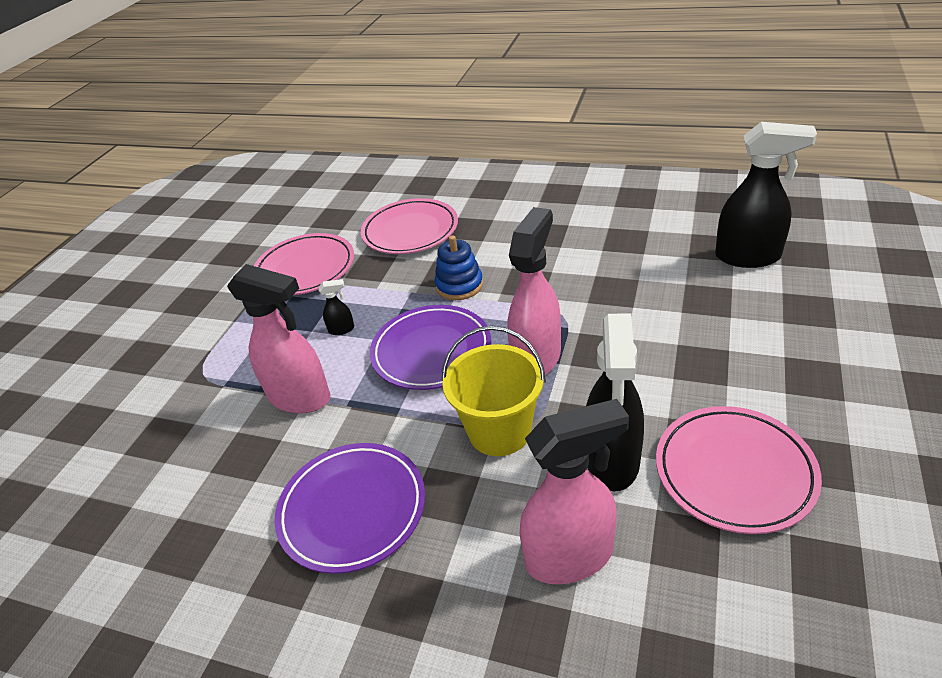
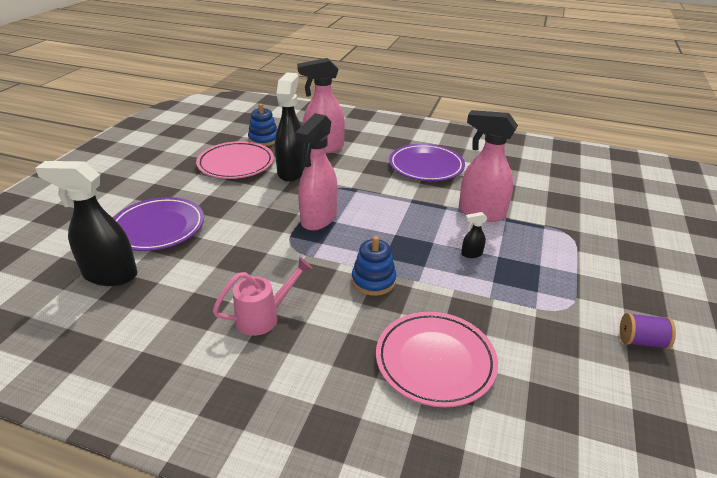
camera: 175 degrees right, 5 degrees down
pink plate [254,233,354,295] -> none
purple plate [370,305,491,390] -> purple plate moved to [113,197,204,251]
yellow bucket [442,326,546,456] -> none
none -> pink watering can [213,257,313,336]
none -> blue stacking toy [248,104,277,146]
none -> purple spool [620,313,676,349]

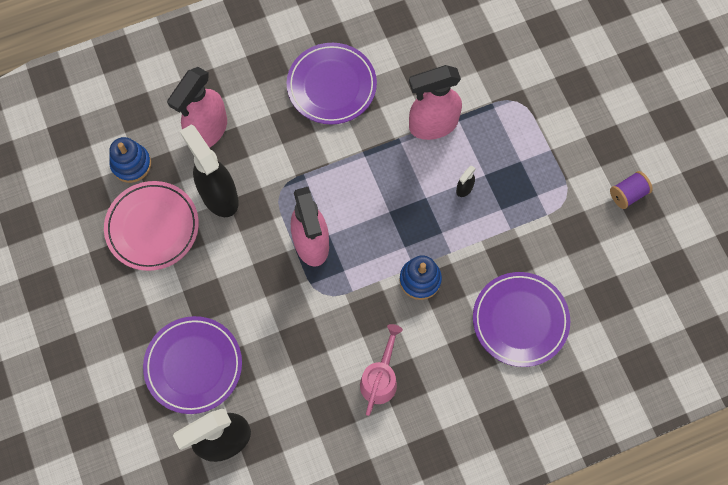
camera: 40 degrees left, 35 degrees up
pink plate [376,312,498,407] -> purple plate [473,272,570,367]

